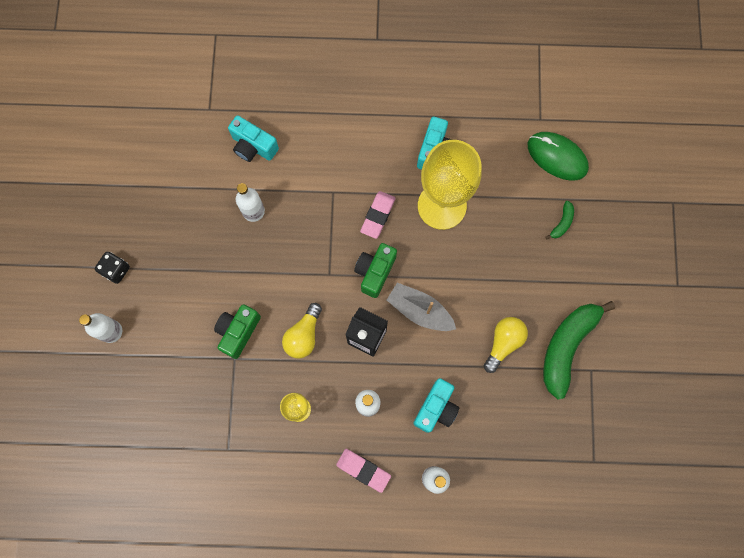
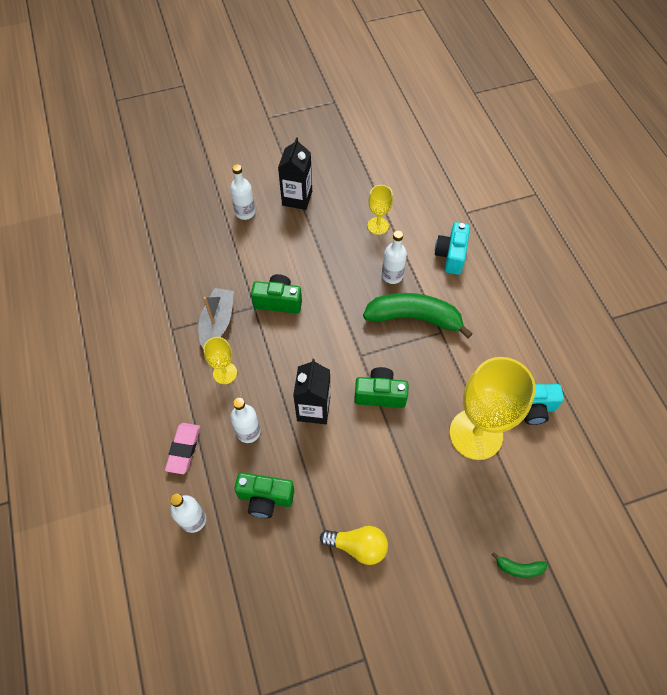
camera: 70 degrees right, 15 degrees down
black dice [95,252,130,284] -> black carton [278,137,312,210]
yellow light bulb [282,303,322,359] -> none
pink eraser [360,191,396,239] -> none
grey boat [387,283,456,331] -> grey boat moved to [198,288,234,349]
turquoise camera [413,378,459,433] -> green camera [234,472,294,518]
green mouse [528,132,589,181] -> none
green banana [543,301,615,400] -> green banana moved to [363,293,473,338]
none -> yellow goblet [368,185,393,235]

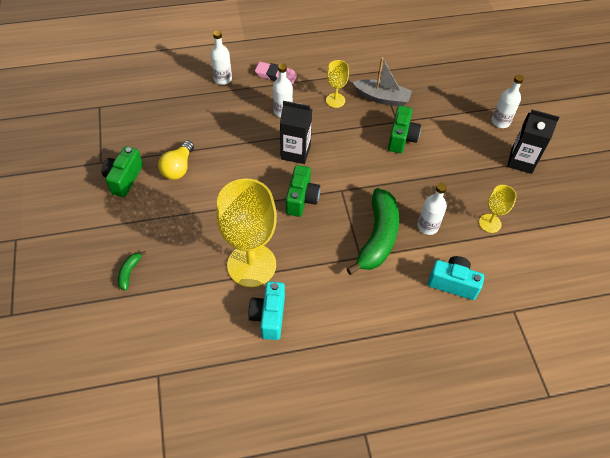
camera: 95 degrees right, 5 degrees down
green camera [234,472,294,518] -> green camera moved to [102,146,143,197]

